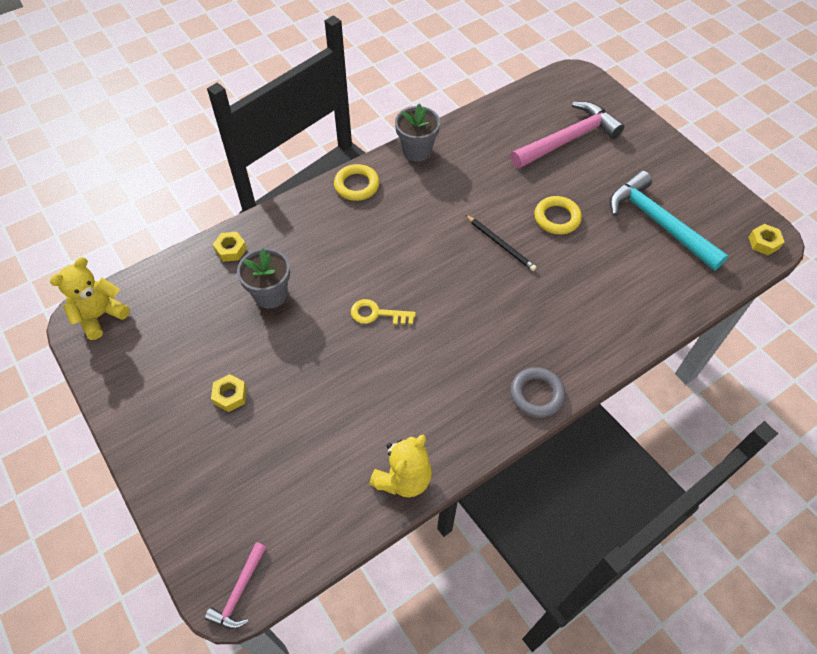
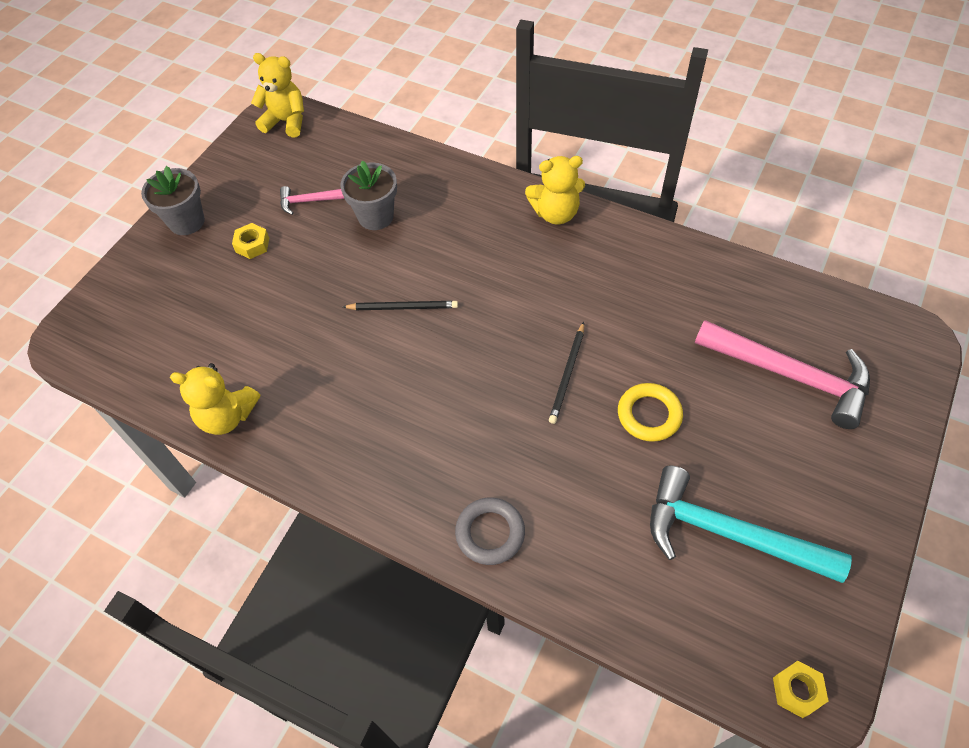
camera: 65 degrees right, 0 degrees up
pink hammer [205,542,266,629] -> pink hammer moved to [280,186,344,215]
yellow nut [213,232,247,262] -> none
yellow ring [334,164,380,201] -> yellow teddy bear [525,156,585,225]
yellow key [351,299,416,325] -> black pencil [343,301,458,310]
grey flower pot [395,103,440,162] -> grey flower pot moved to [141,166,205,235]
grey ring [510,367,565,418] -> grey ring moved to [455,498,525,565]
turquoise hammer [609,171,729,271] -> turquoise hammer turned 90 degrees counterclockwise [650,466,852,583]

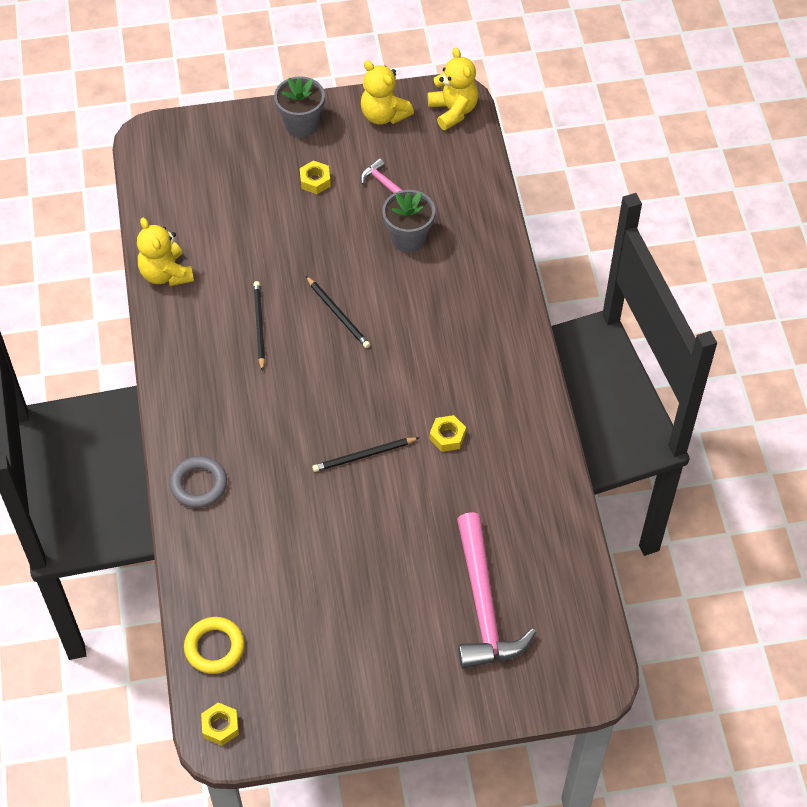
camera: 50 degrees right, 0 degrees up
yellow teddy bear [525,156,585,225] -> yellow teddy bear moved to [361,60,414,125]
yellow ring [618,383,683,442] -> yellow ring moved to [184,617,245,674]
turquoise hammer [650,466,852,583] -> none
none -> black pencil [253,281,265,371]
none -> yellow nut [430,415,466,452]

